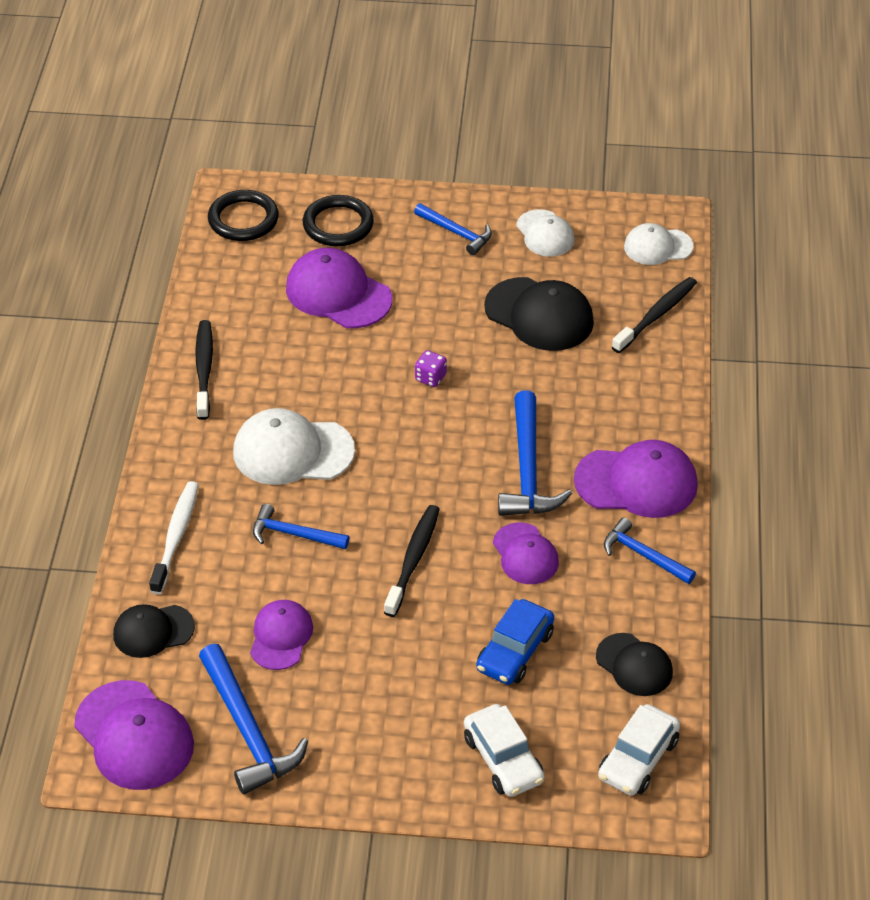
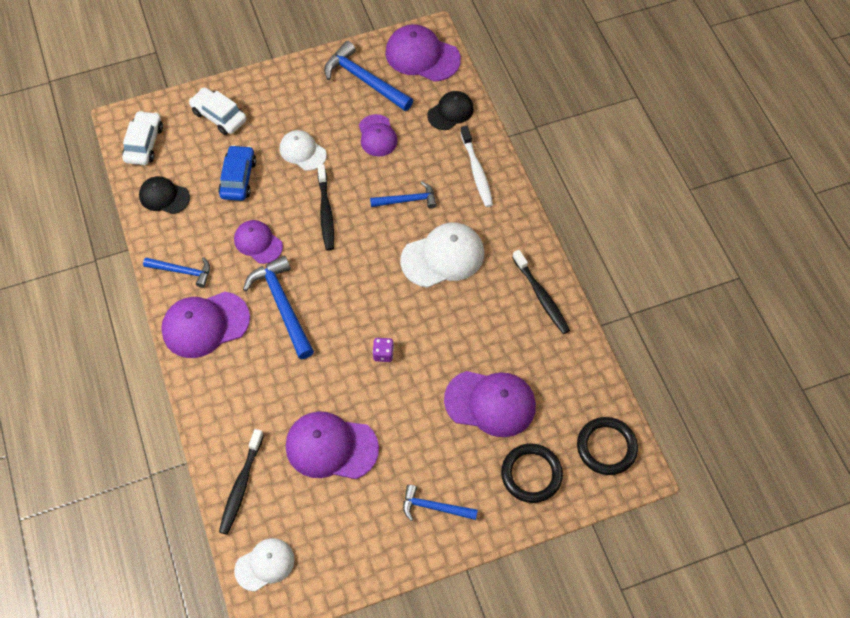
camera: 155 degrees right, 15 degrees up
black cap [484,277,594,351] -> purple cap [286,411,379,479]
white cap [516,209,575,257] -> white cap moved to [280,130,327,171]

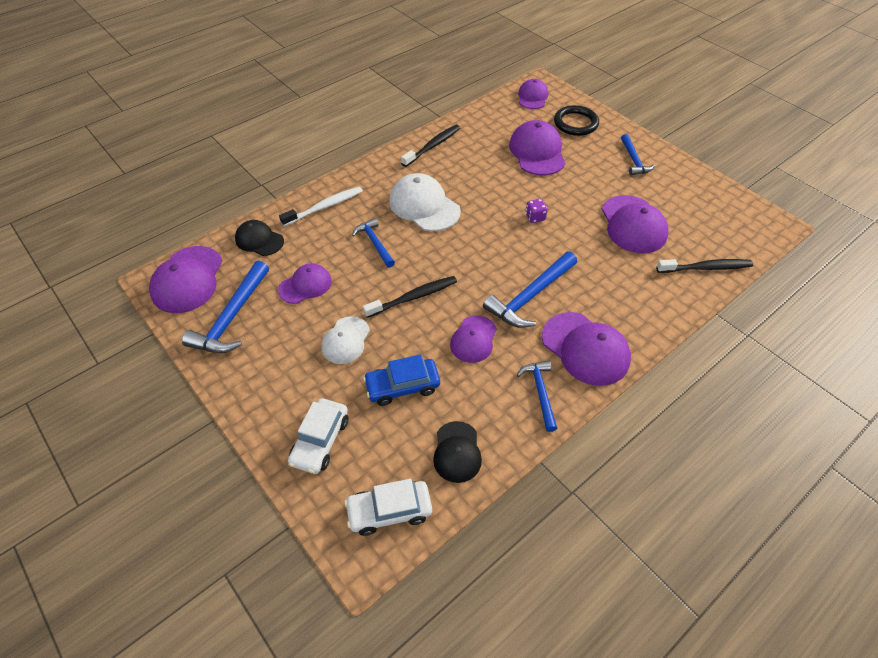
camera: 110 degrees left, 10 degrees down
white cap [234,538,295,592] -> none
black ring [577,417,638,475] -> purple cap [518,79,548,109]

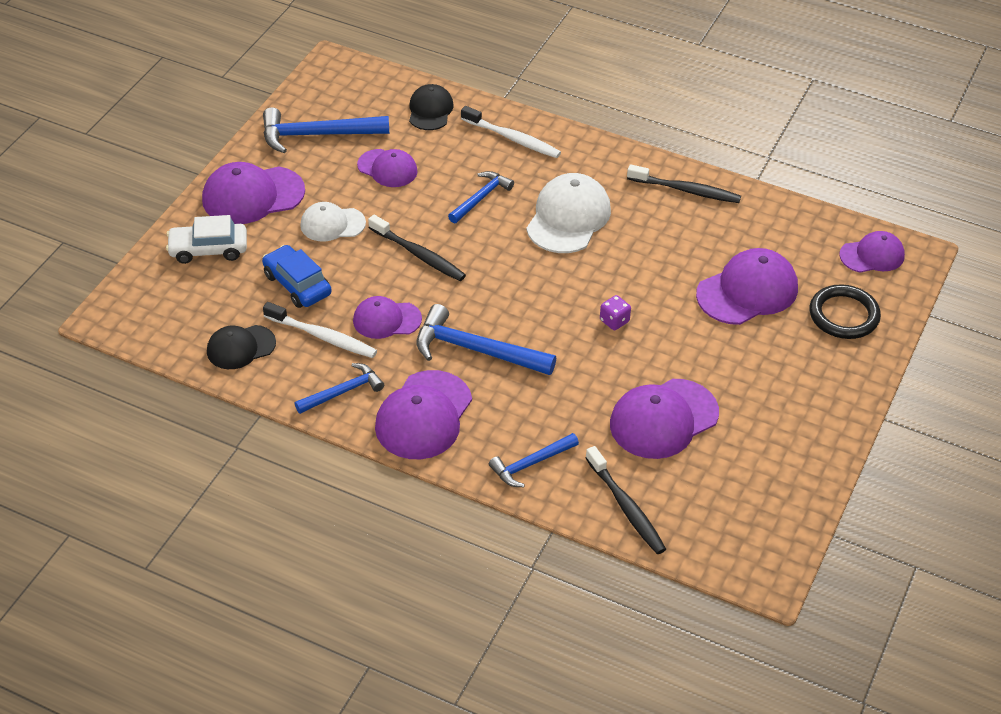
camera: 65 degrees right, 5 degrees down
purple cap [149,246,222,313] -> purple cap moved to [202,162,305,224]
white car [344,479,432,536] -> none
blue hammer [621,134,655,175] -> blue hammer moved to [489,433,579,487]
none -> white toothbrush [263,302,377,358]

